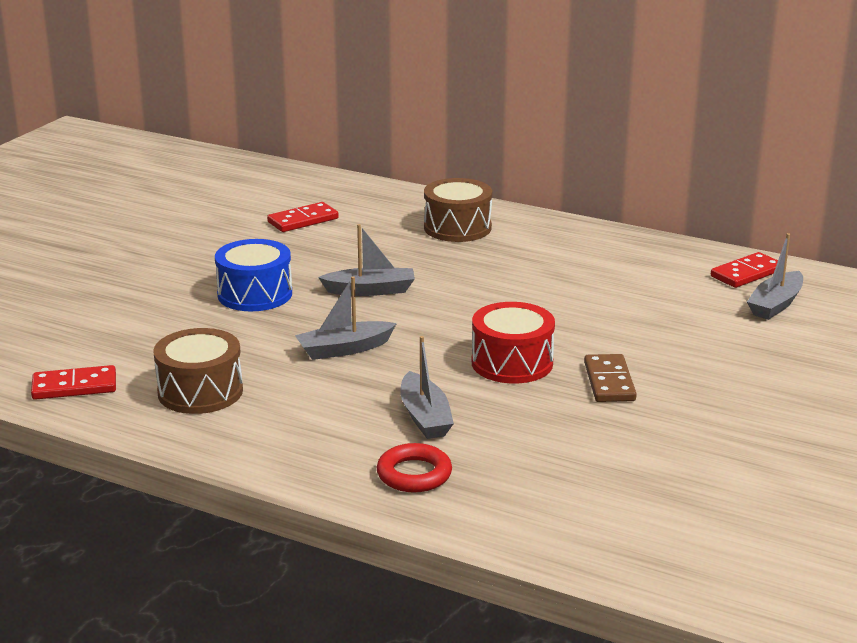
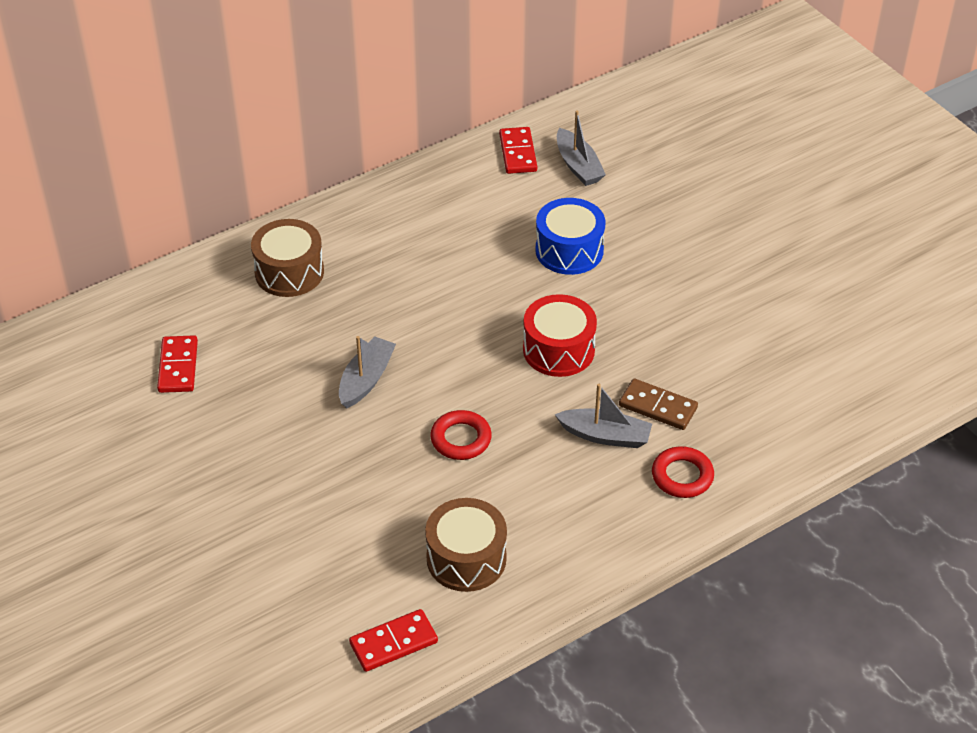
camera: 60 degrees left, 20 degrees up
red domino [31,365,116,400] -> red domino turned 45 degrees clockwise [349,609,438,672]
blue drum [215,239,292,311] -> blue drum moved to [535,198,605,275]
grey boat [295,276,397,360] -> red ring [430,410,492,460]
brown domino [584,354,637,402] -> brown domino moved to [619,378,698,430]

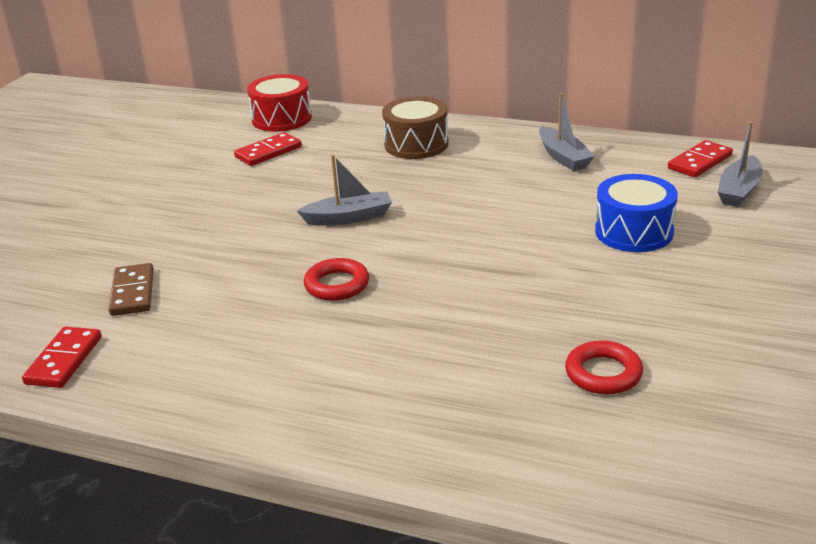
camera: 55 degrees right, 15 degrees down
red domino [349,609,438,672] -> red domino turned 75 degrees clockwise [22,326,102,388]
brown drum [425,498,507,592] -> none
red drum [523,294,597,377] -> red drum moved to [247,74,312,132]
grey boat [554,384,652,448] -> grey boat moved to [539,93,595,171]
brown domino [619,378,698,430] -> brown domino moved to [108,263,154,316]
red ring [652,446,714,498] -> red ring moved to [565,340,643,394]

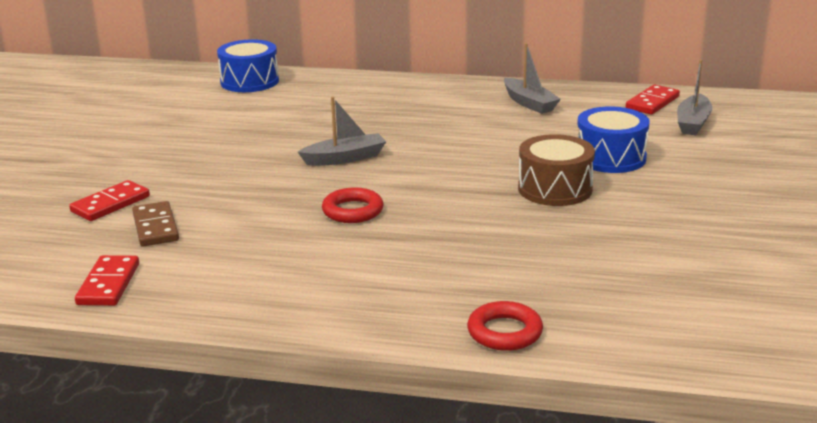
camera: 10 degrees left, 5 degrees down
red domino [234,132,302,166] -> red domino moved to [69,180,150,221]
red drum [247,74,312,132] -> blue drum [217,39,279,92]
brown drum [382,97,449,159] -> brown drum moved to [518,134,595,206]
red ring [565,340,643,394] -> red ring moved to [467,301,543,351]

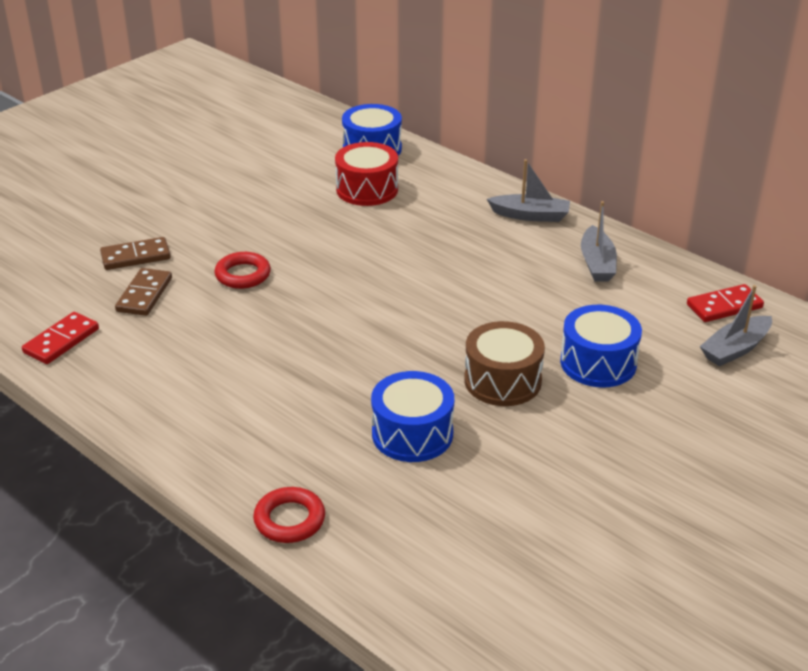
camera: 30 degrees right, 10 degrees up
red domino [69,180,150,221] -> brown domino [100,237,171,270]
grey boat [298,97,386,166] -> grey boat moved to [487,159,570,222]
red ring [322,187,383,223] -> red ring moved to [214,252,271,289]
none -> red drum [335,142,398,206]
none -> blue drum [371,371,454,462]

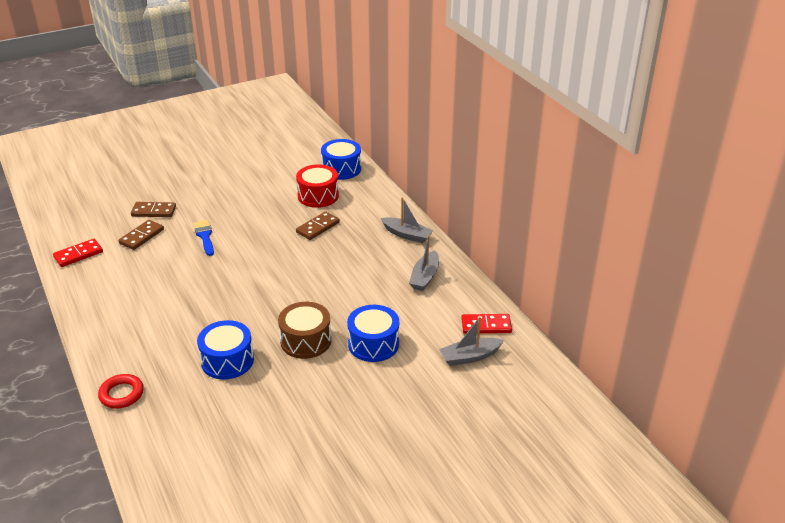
camera: 20 degrees right, 0 degrees up
red ring [214,252,271,289] -> blue brush [193,220,214,256]
none -> brown domino [296,211,340,240]

